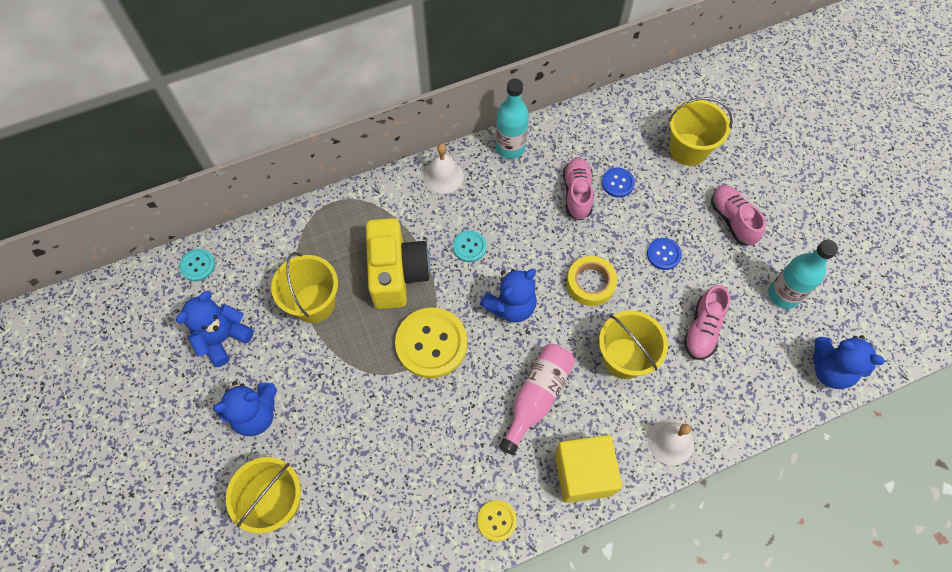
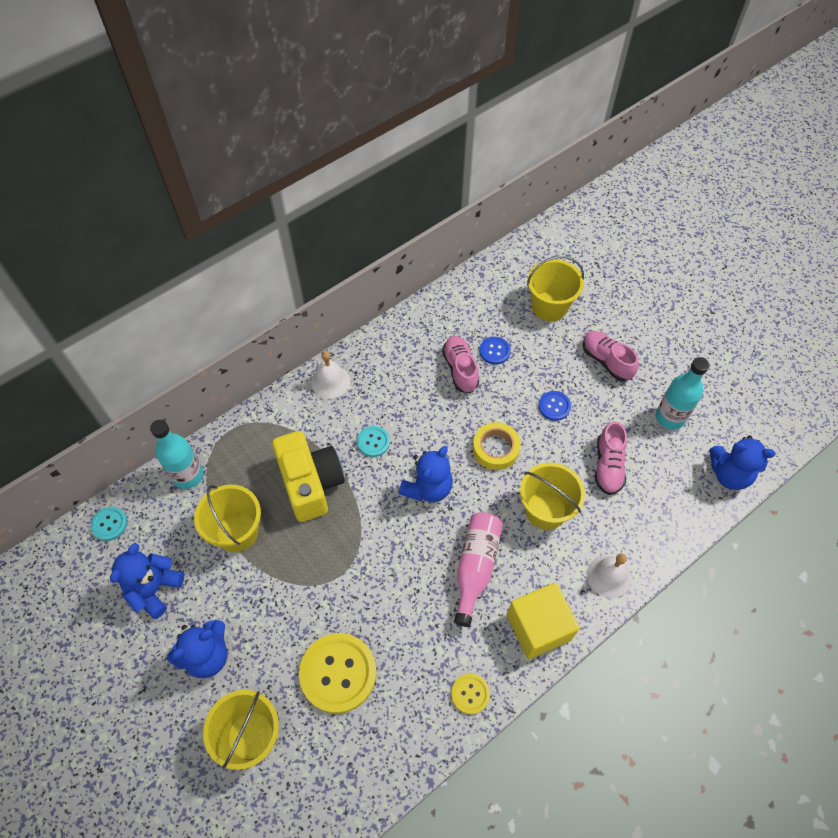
camera: 15 degrees left, 5 degrees down
yellow button [395,308,467,378] -> yellow button moved to [299,633,376,714]
turquoise bottle [496,79,529,159] -> turquoise bottle moved to [150,420,203,489]

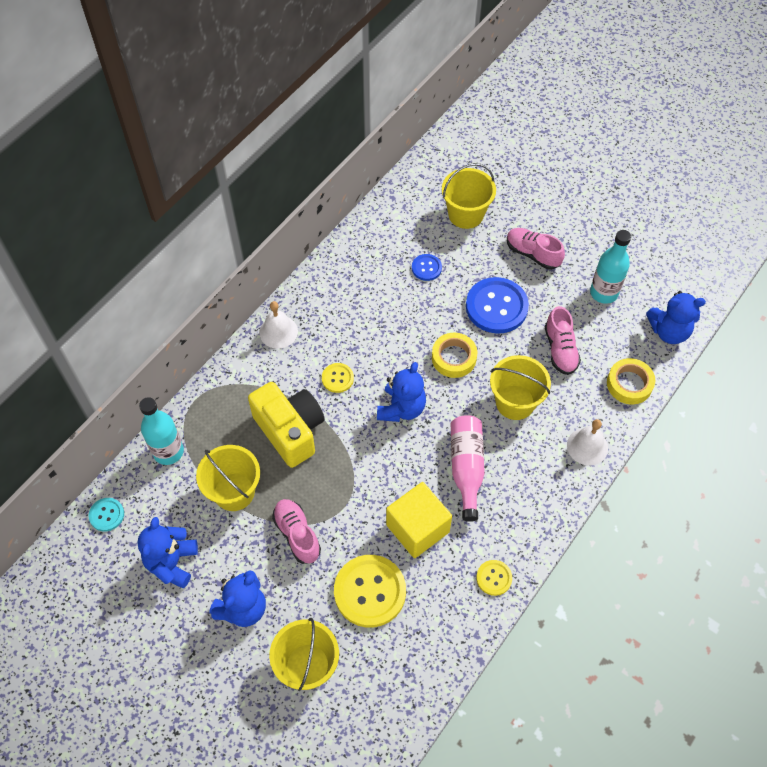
camera: 15 degrees left, 0 degrees up
turquoise button [357,426,390,457] -> yellow button [322,363,354,393]
pink shoe [442,336,479,393] -> pink shoe moved to [272,499,321,564]
yellow cube [507,583,580,659] -> yellow cube moved to [386,482,452,558]
blue button [538,391,571,421] -> blue button [466,277,529,334], size x2.01
none -> yellow tape [607,358,655,404]

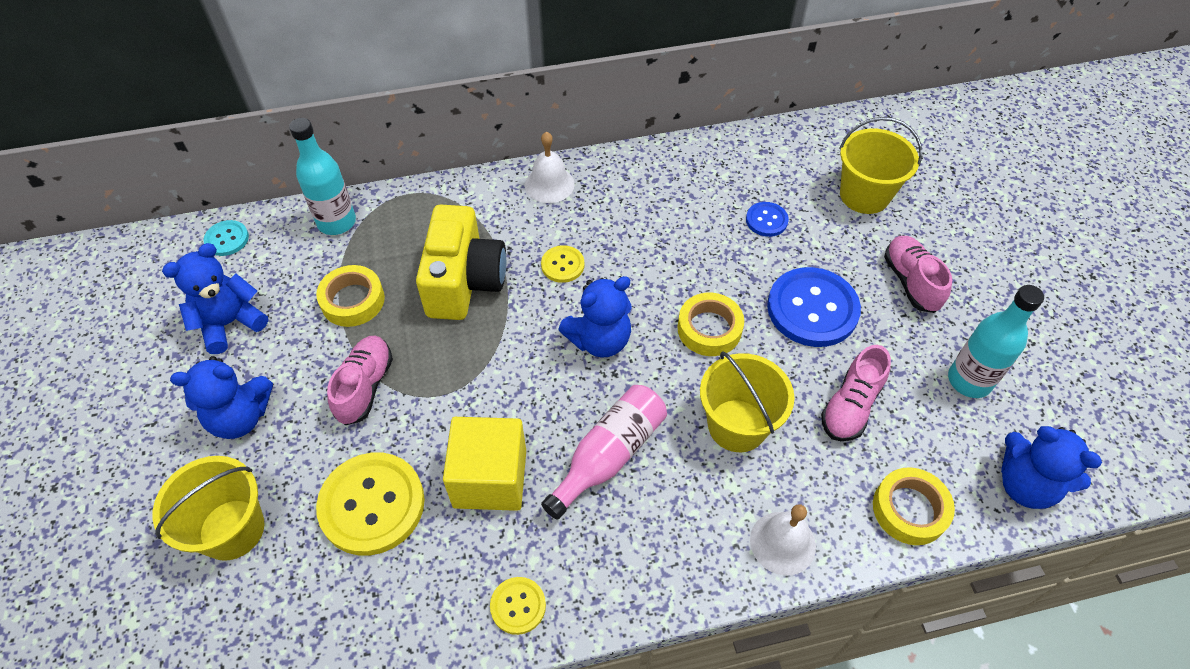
camera: 40 degrees right, 5 degrees down
yellow bucket [196,445,260,511] -> yellow tape [316,265,385,327]

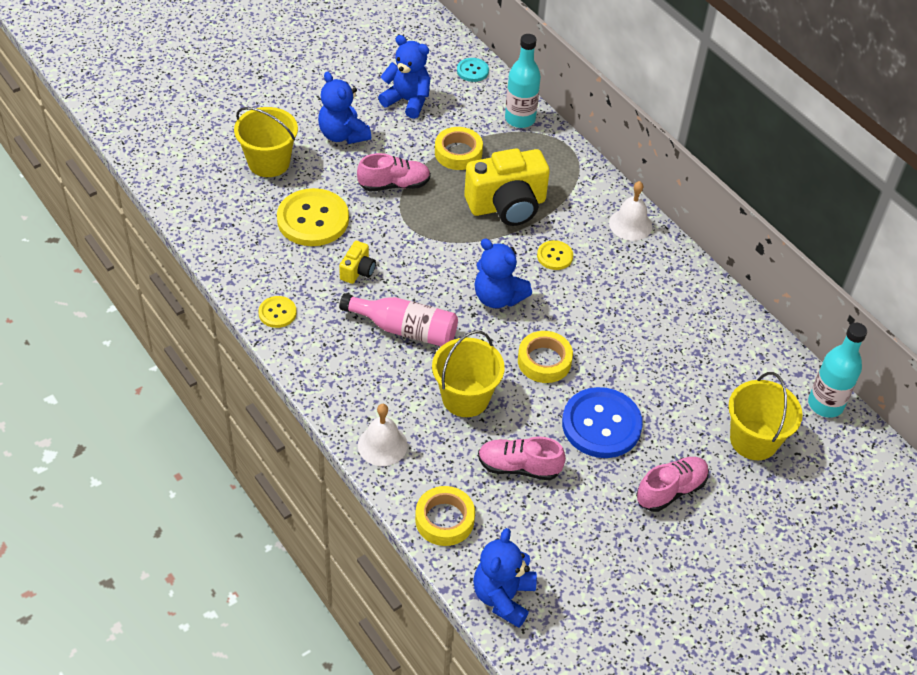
camera: 65 degrees right, 5 degrees down
yellow cube [443,417,526,511] -> yellow camera [339,241,376,284]
blue button [746,202,789,237] -> none
turquoise bottle [948,285,1044,398] -> turquoise bottle moved to [808,323,867,418]

